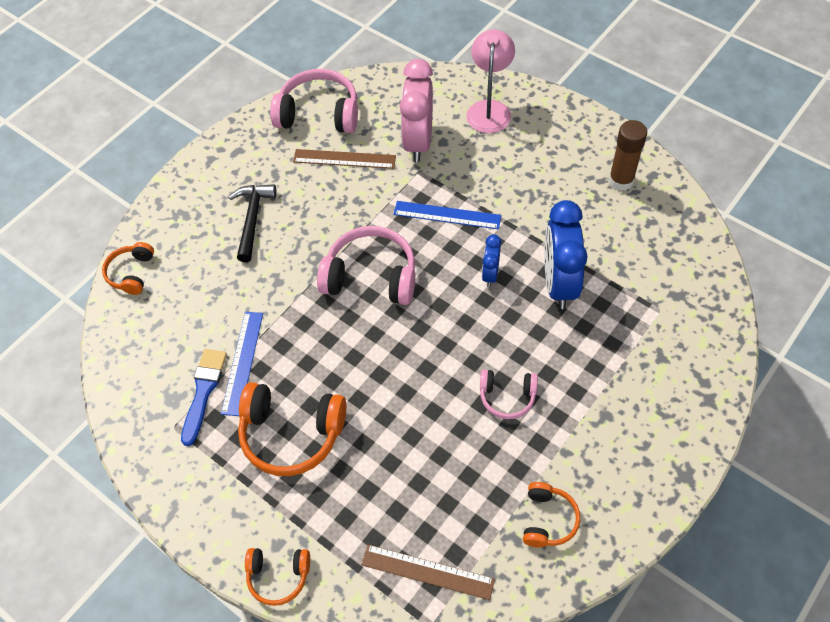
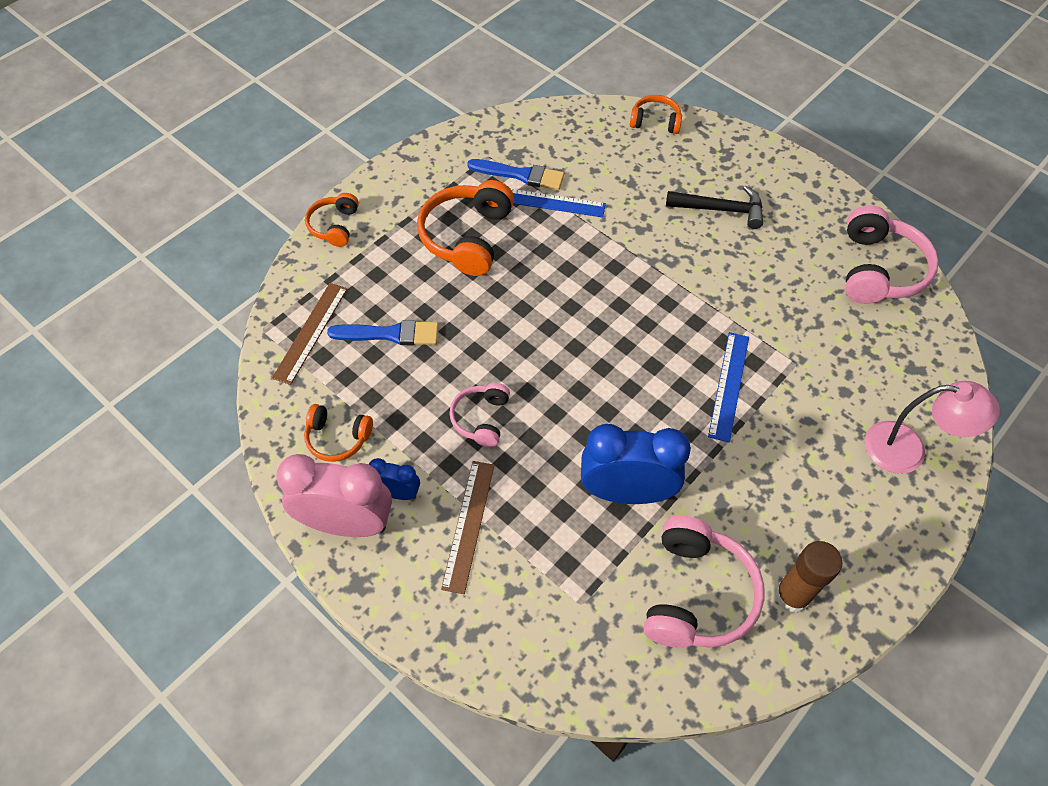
camera: 90 degrees right, 0 degrees up
brown ruler [293,149,396,169] -> brown ruler moved to [441,461,494,594]
pink headphones [317,226,415,305] -> pink headphones moved to [644,516,765,648]
pink clock [400,59,433,162] -> pink clock moved to [276,454,392,537]
blue clock [482,234,501,287] -> blue clock moved to [369,458,420,500]
none -> blue brush [327,320,438,345]

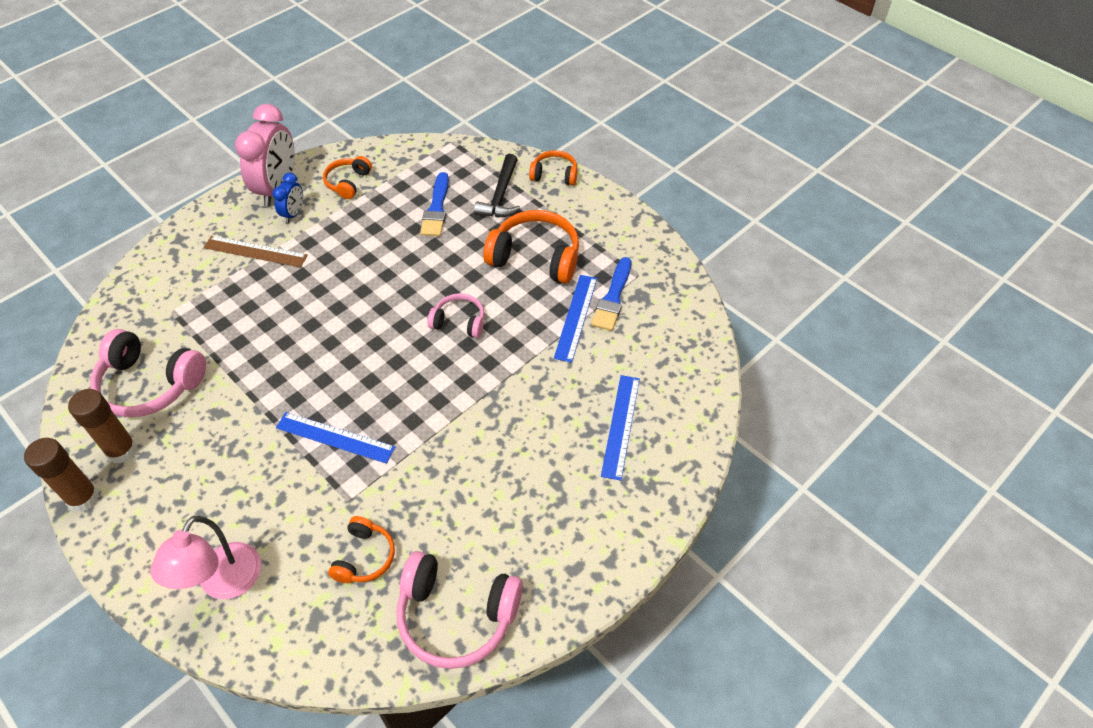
camera: 95 degrees right, 5 degrees down
brown ruler [272,283,347,385] -> none
pink headphones [450,383,510,447] -> pink headphones moved to [427,293,484,338]
blue clock [581,424,691,504] -> none
orange headphones [630,95,682,134] -> orange headphones moved to [328,516,395,583]
black hammer [666,186,763,229] -> black hammer moved to [474,154,521,217]
none -> brown glue stick [24,438,99,512]
none -> blue ruler [601,375,640,481]

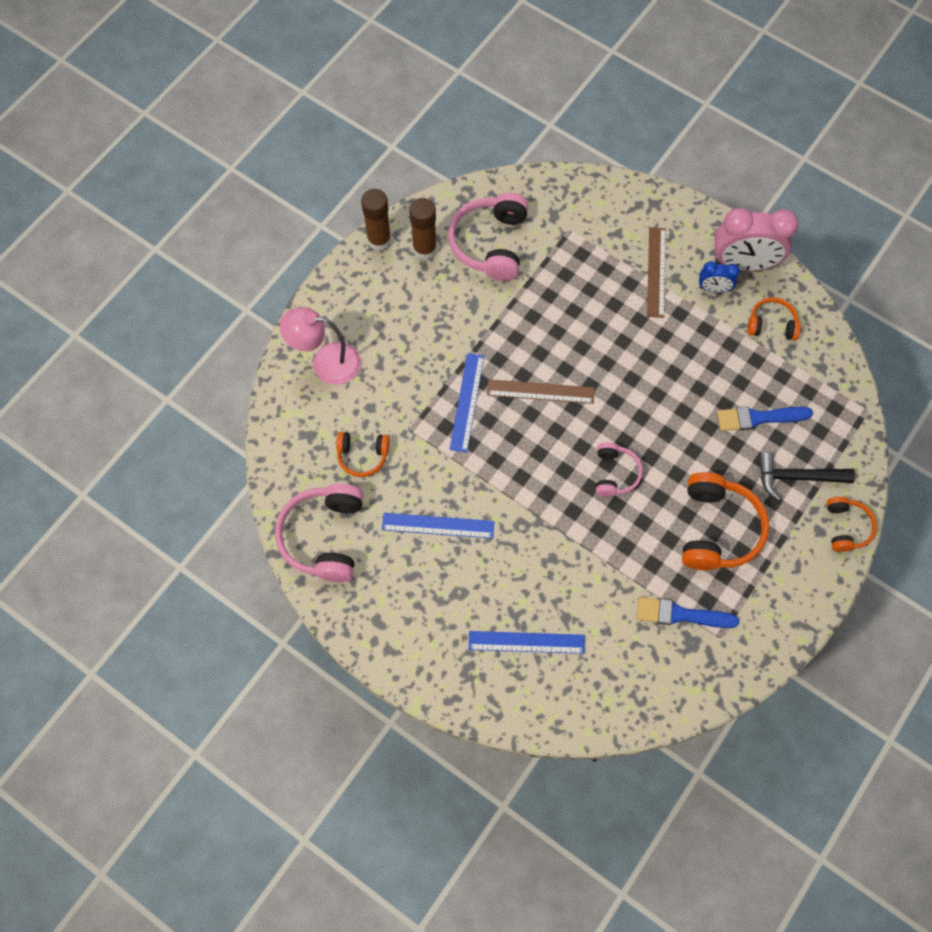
camera: 80 degrees right, 15 degrees up
blue ruler [554,275,597,363] -> blue ruler moved to [382,513,494,539]
none -> brown ruler [487,379,595,404]

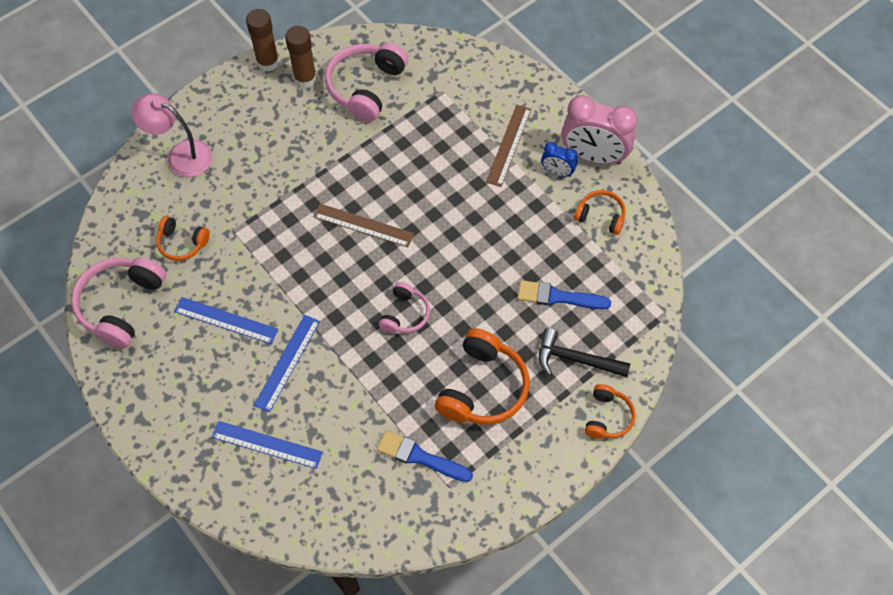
camera: 15 degrees right, 5 degrees down
blue ruler [450,353,484,453] -> blue ruler moved to [254,315,320,412]

